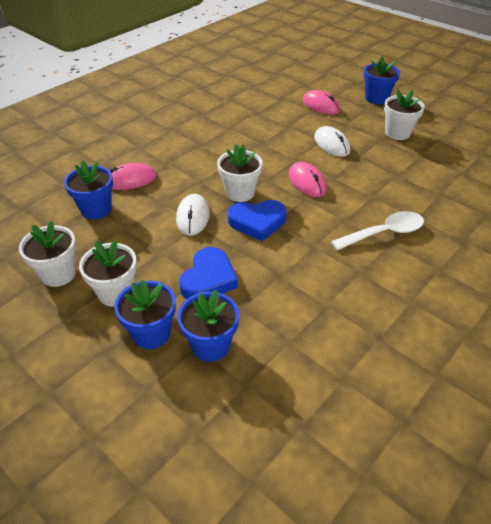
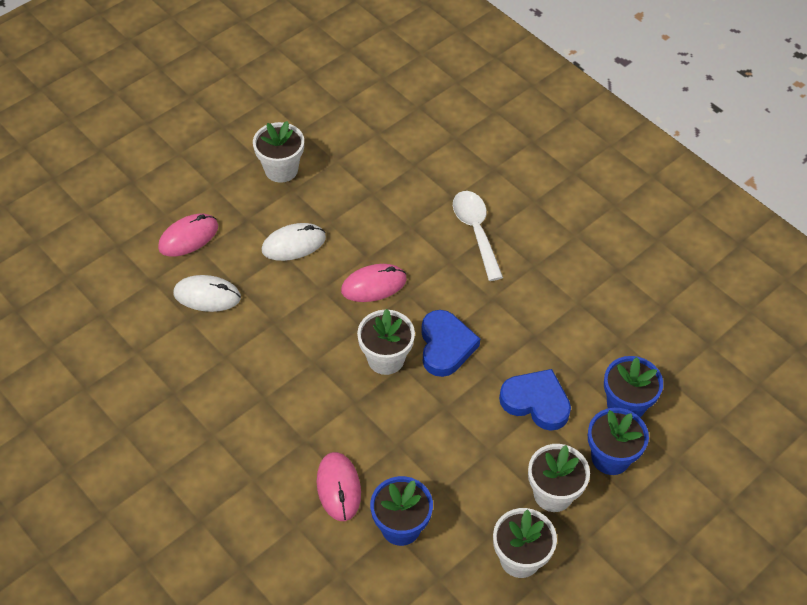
camera: 85 degrees left, 10 degrees up
white mouse [176,194,210,236] -> white mouse moved to [174,275,241,312]
blue flower pot [364,56,400,104] -> none

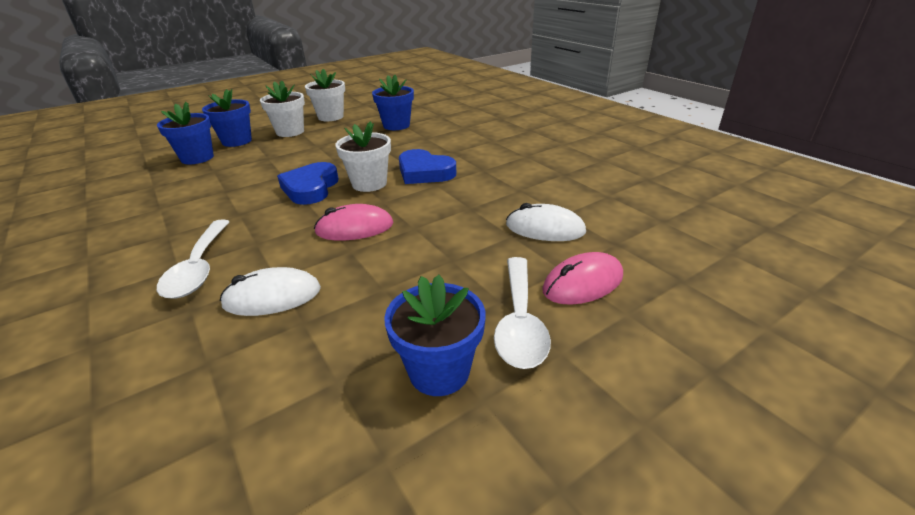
camera: 170 degrees left, 20 degrees down
white flower pot [253,121,304,183] -> blue flower pot [384,275,486,396]
white mouse [262,223,326,261] -> white mouse moved to [220,267,321,316]
pink mouse [317,452,361,521] -> none
blue heart [499,369,571,431] -> blue heart moved to [399,149,456,184]
none -> white spoon [494,257,551,369]

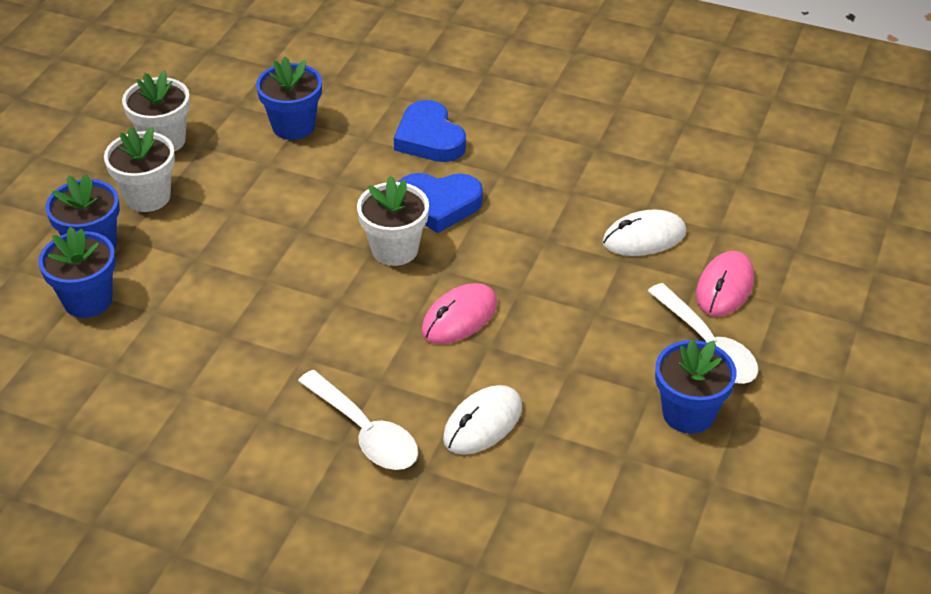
camera: 35 degrees left, 10 degrees up
blue heart [277,162,339,205] -> blue heart moved to [394,100,466,162]

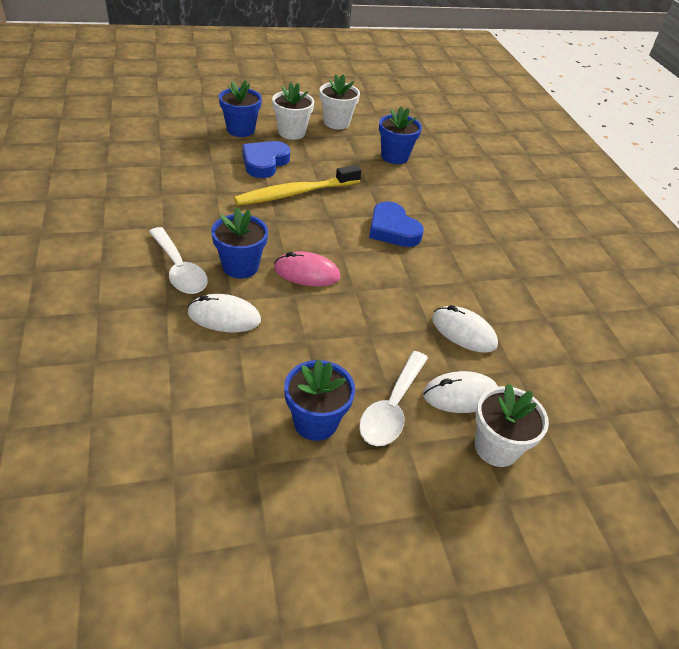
camera: 50 degrees right, 0 degrees up
blue flower pot [38,227,116,318] -> blue flower pot moved to [211,207,268,279]
white spoon [298,370,418,470] -> white spoon turned 45 degrees counterclockwise [149,227,208,294]
white flower pot [357,176,429,266] -> white flower pot moved to [475,383,549,467]
blue heart [394,100,466,162] -> blue heart moved to [242,141,290,178]
pink mouse [696,251,754,317] -> white mouse [423,371,498,413]
none -> yellow toothbrush [234,165,362,205]

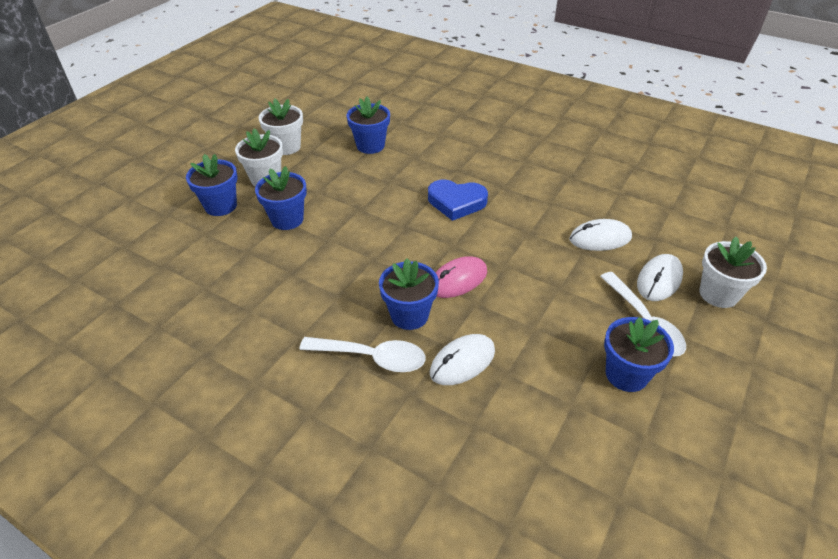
camera: 40 degrees left, 0 degrees up
yellow toothbrush [234,165,362,205] -> none
blue heart [242,141,290,178] -> blue flower pot [255,166,307,230]

